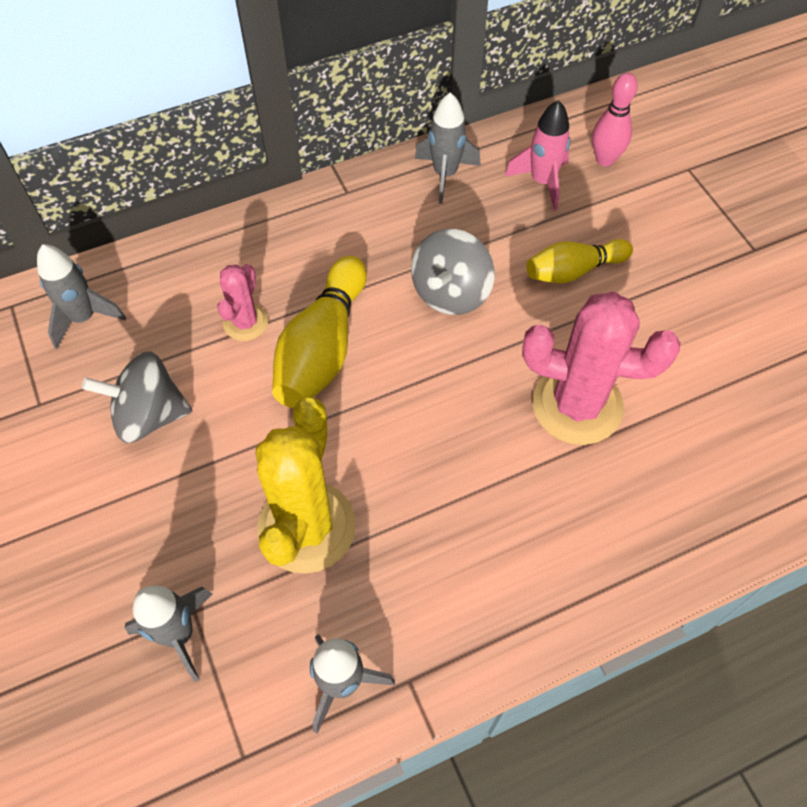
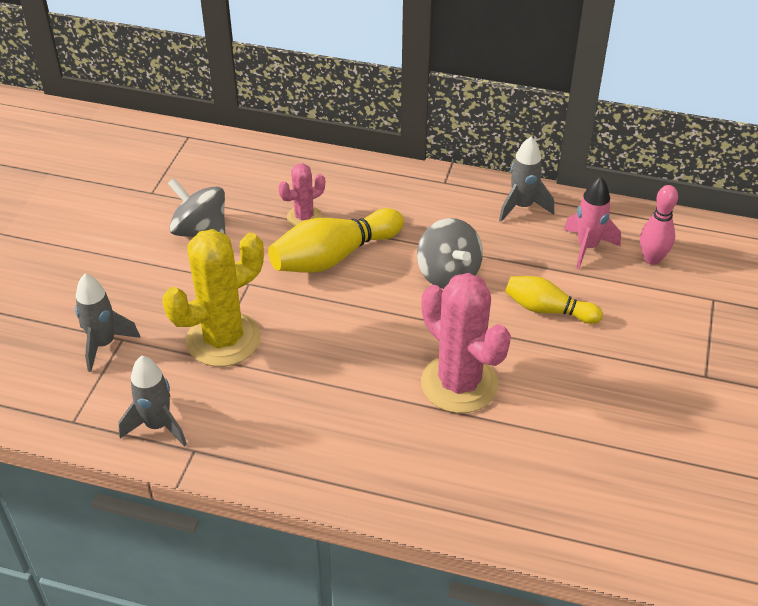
camera: 40 degrees right, 15 degrees down
grey rocket [37,244,126,349] -> none
grey spinning top [411,229,495,315] -> grey spinning top turned 90 degrees counterclockwise [417,218,483,289]

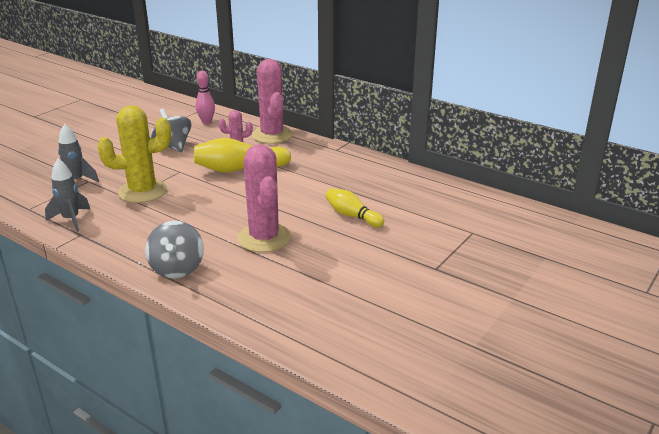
camera: 20 degrees right, 15 degrees down
grey spinning top [417,218,483,289] -> grey spinning top moved to [145,221,204,278]
grey rocket [499,137,554,222] -> none
pink rocket [564,176,621,269] -> none
pink bowling pin [640,185,678,265] -> pink bowling pin moved to [196,70,215,124]
none -> pink cactus [252,59,293,144]

